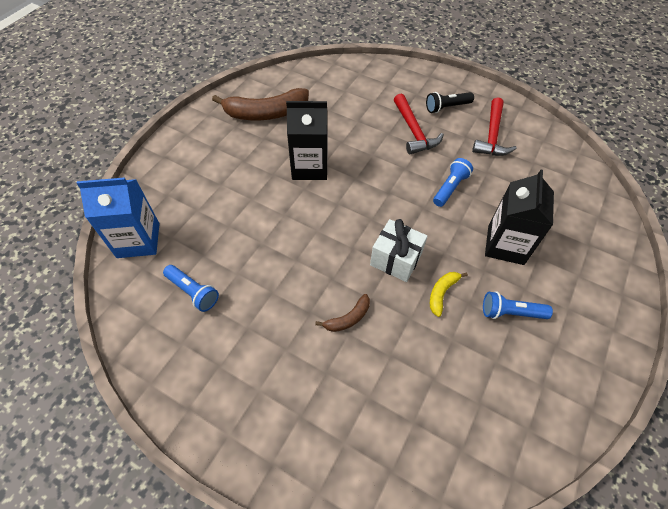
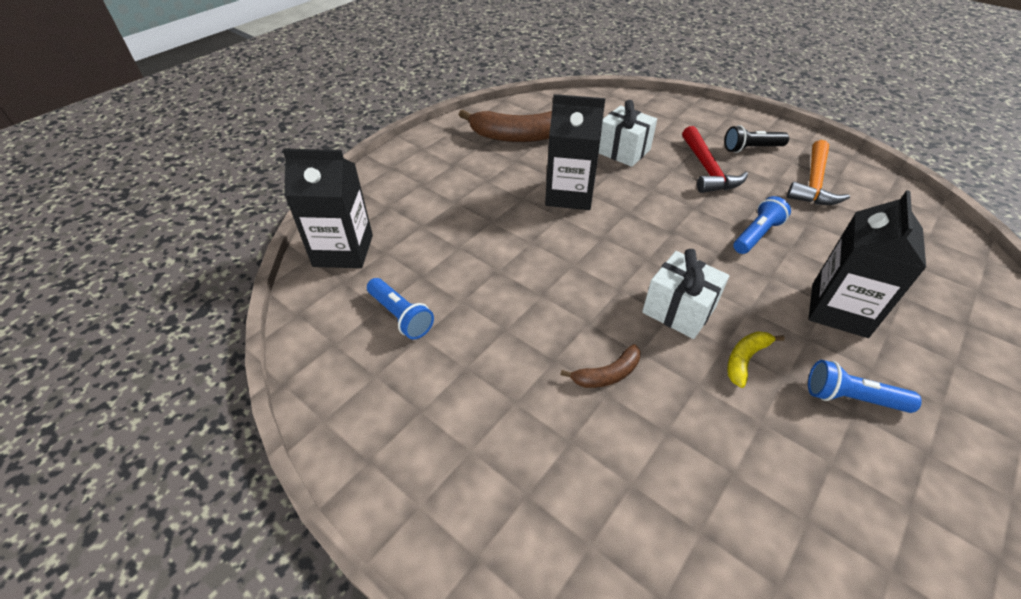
camera: 10 degrees right, 10 degrees down
blue carton [76,178,160,258] -> black carton [282,149,373,268]
red hammer [472,97,517,156] -> orange hammer [787,140,850,205]
none -> white gift [599,100,657,167]

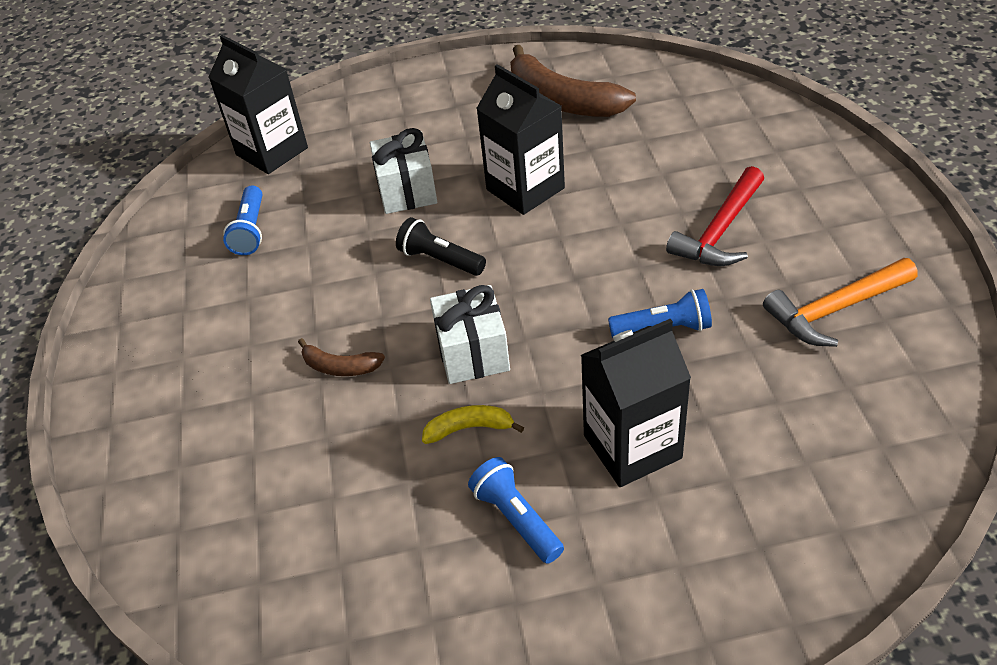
camera: 45 degrees right, 0 degrees up
white gift [599,100,657,167] -> white gift moved to [370,128,437,214]
black flashlight [725,125,789,153] -> black flashlight moved to [396,217,486,276]

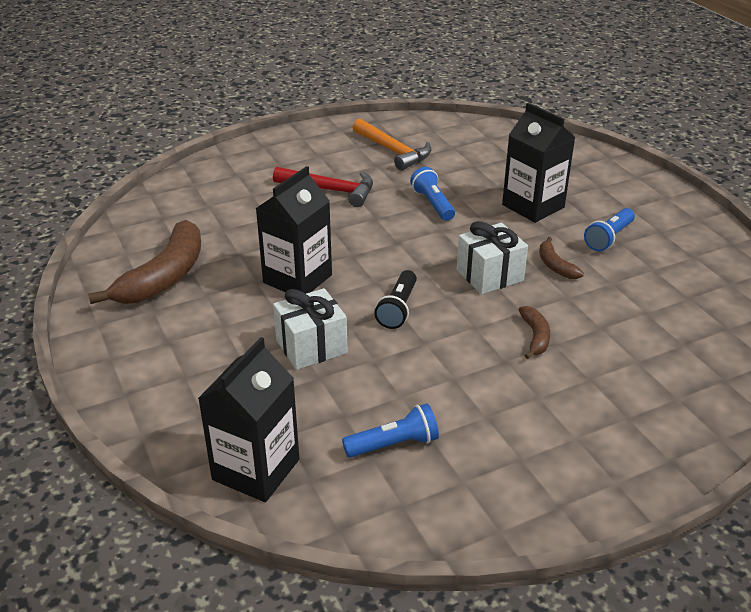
camera: 110 degrees left, 10 degrees down
yellow banana [422,405,524,444] -> brown banana [539,237,584,279]

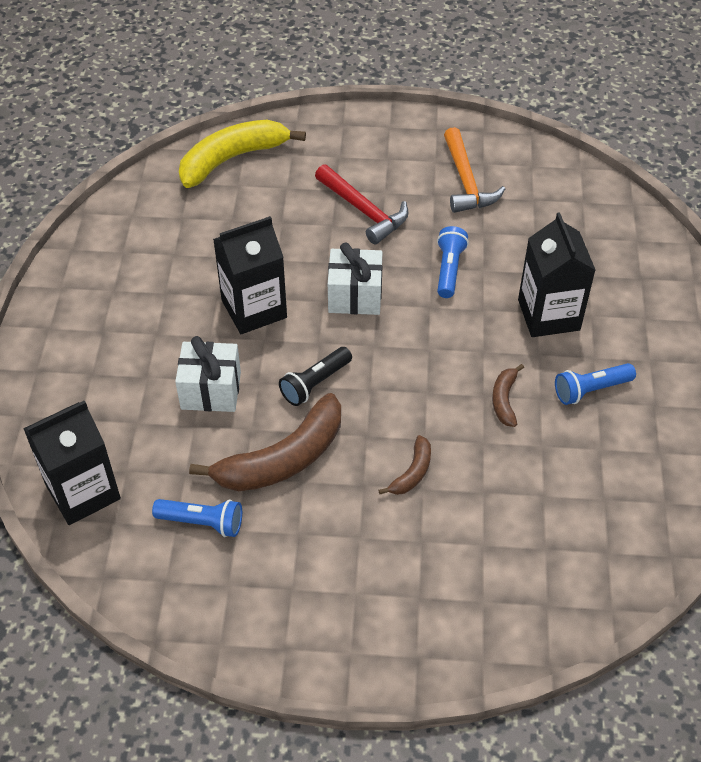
camera: 30 degrees right, 15 degrees up
brown banana [88,220,201,304] -> brown banana moved to [189,393,341,491]
white gift [457,221,528,294] -> white gift moved to [328,242,382,315]
none -> yellow banana [179,120,306,188]

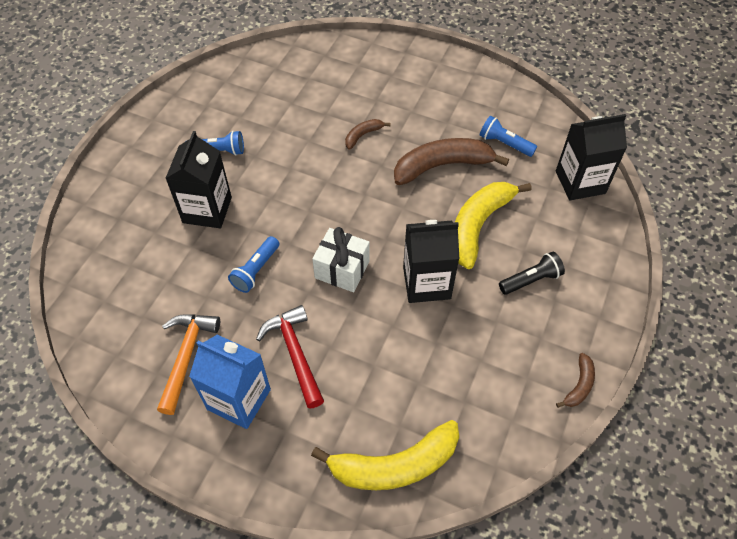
camera: 160 degrees left, 5 degrees up
white gift [175,336,241,412] -> yellow banana [455,182,531,269]
black flashlight [279,347,352,406] -> black flashlight moved to [499,252,565,295]
brown banana [492,364,524,427] -> brown banana moved to [556,353,595,408]
none -> blue carton [189,335,271,429]

